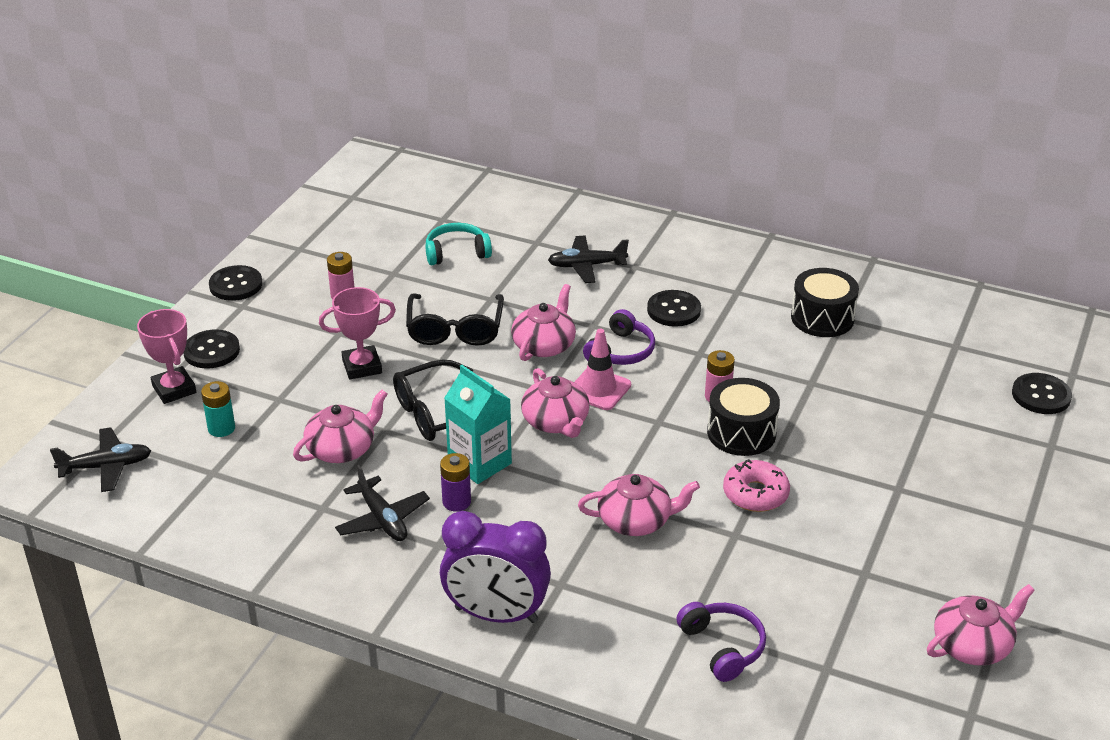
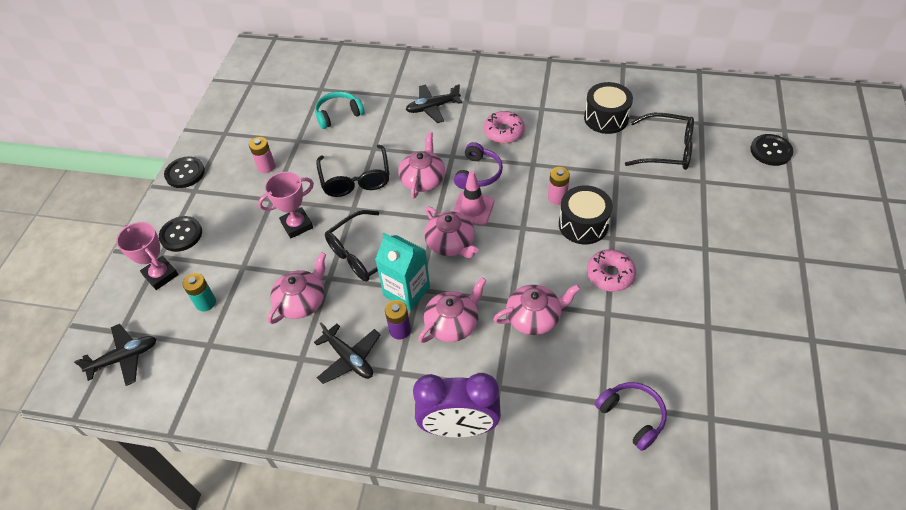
camera: 10 degrees left, 15 degrees up
black button [647,290,701,327] -> pink donut [484,111,525,143]
pink teapot [927,584,1035,666] -> pink teapot moved to [418,277,486,343]
none -> black glasses [625,113,694,170]

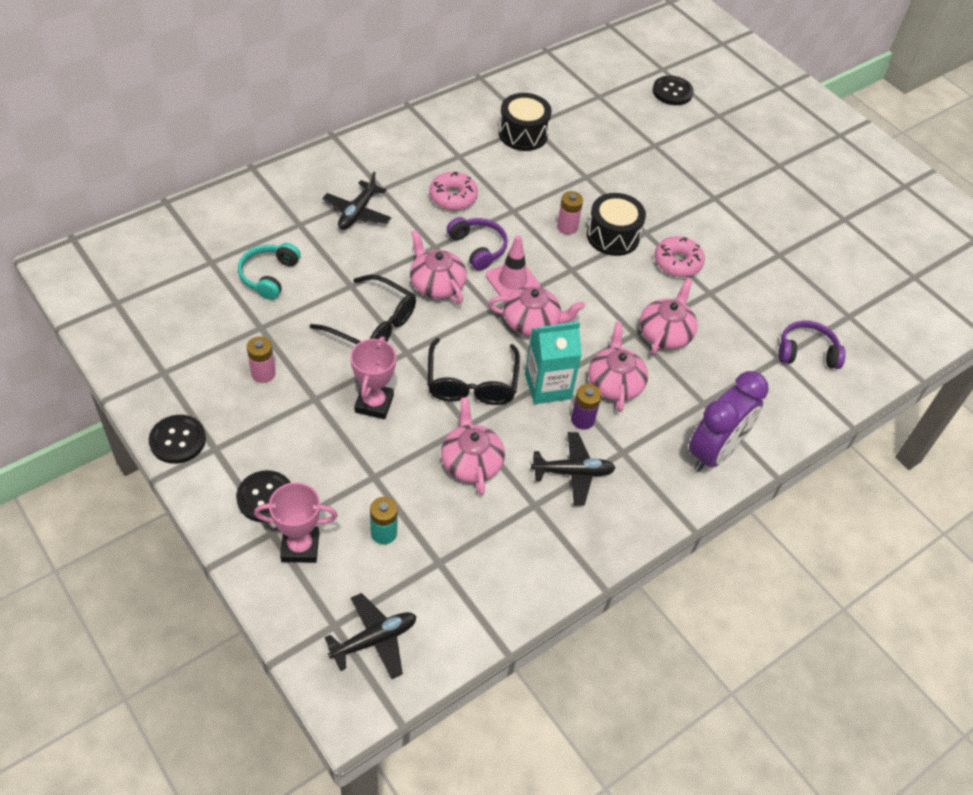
camera: 55 degrees left, 0 degrees up
black plane [74,324,156,386] -> black plane turned 45 degrees clockwise [325,593,416,679]
black glasses [625,113,694,170] -> none

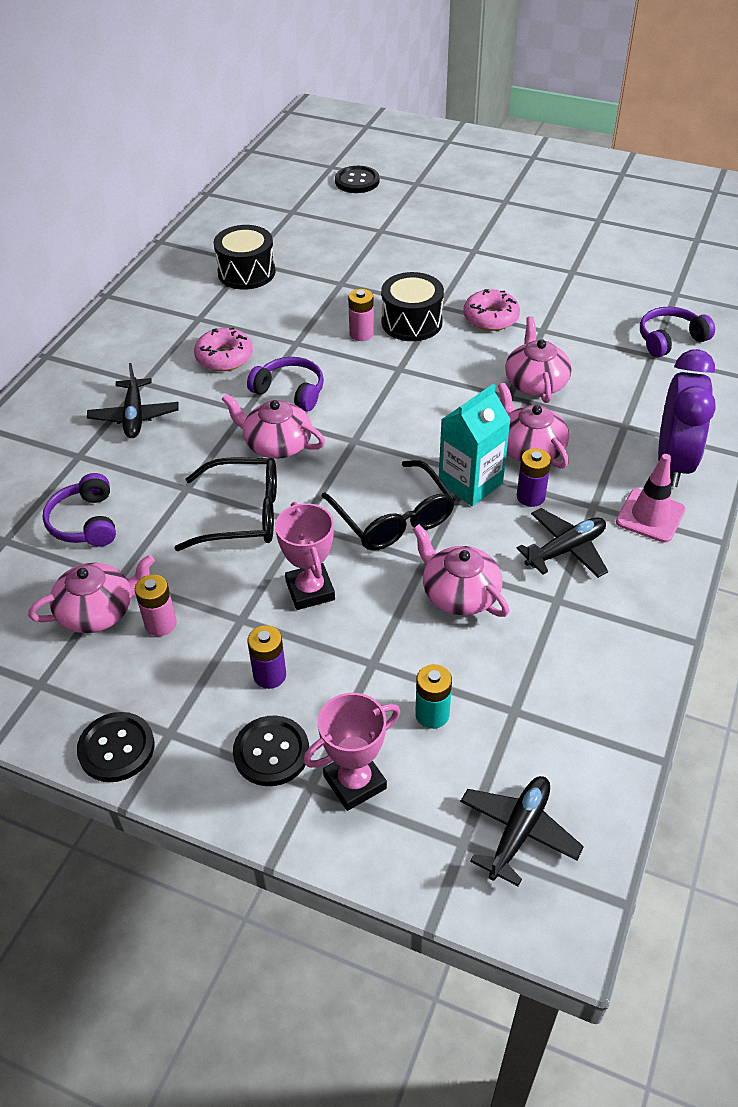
camera: 25 degrees left, 5 degrees down
turquoise headphones [238,243,301,300] -> purple headphones [43,473,116,547]
pink traffic cone [486,235,540,296] -> pink traffic cone moved to [616,454,686,543]
pink teapot [488,286,585,336] -> pink teapot moved to [28,555,155,633]
none -> purple battery [247,625,286,689]

